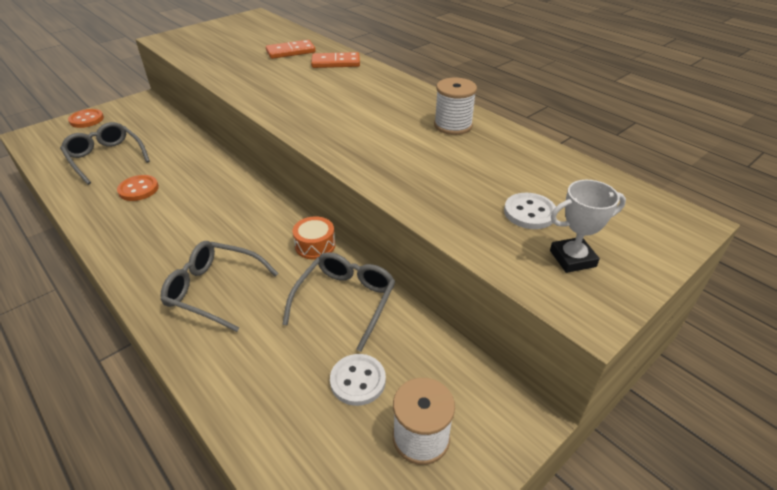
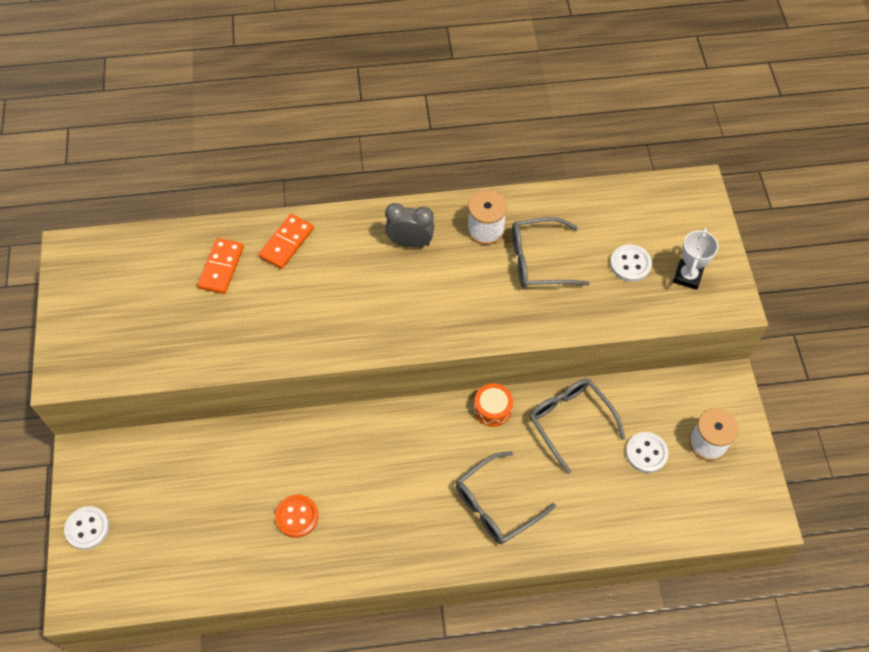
camera: 55 degrees left, 20 degrees up
grey glasses [60,122,150,185] -> grey glasses moved to [512,217,590,288]
orange button [68,109,104,128] -> white button [64,506,109,550]
none -> grey clock [385,203,435,248]

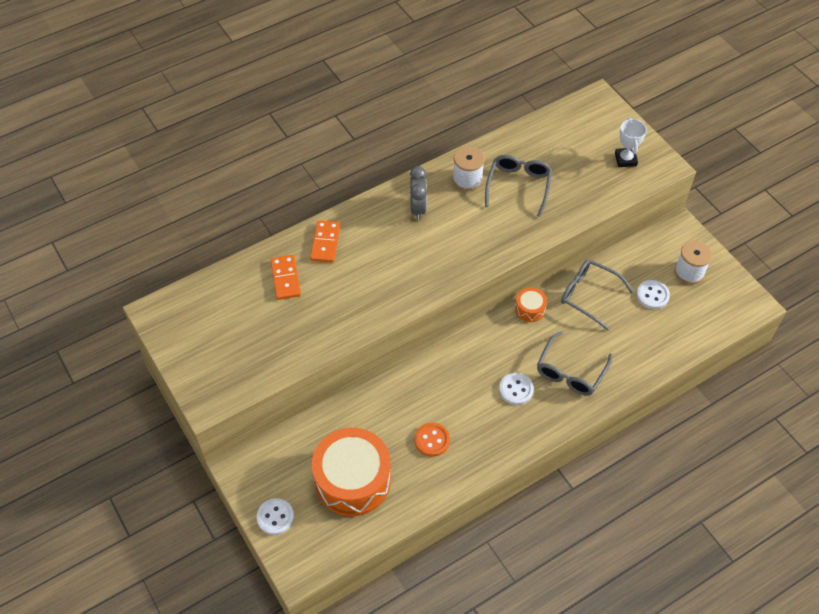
camera: 25 degrees left, 5 degrees down
grey clock [385,203,435,248] -> grey clock turned 105 degrees clockwise [410,166,427,220]
grey glasses [512,217,590,288] -> grey glasses turned 135 degrees clockwise [485,155,552,217]
white button [610,244,652,282] -> white button moved to [499,373,534,405]
none -> orange drum [312,428,391,516]

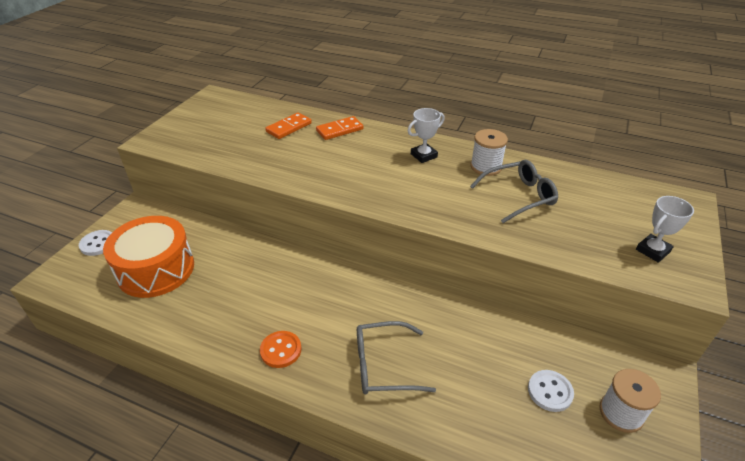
camera: 55 degrees right, 15 degrees down
grey clock [410,166,427,220] -> white trophy [408,108,445,163]
orange button [415,423,450,457] -> orange button moved to [260,331,301,368]
white button [499,373,534,405] -> none
orange drum [515,287,547,322] -> none
grey glasses [561,260,634,331] -> none

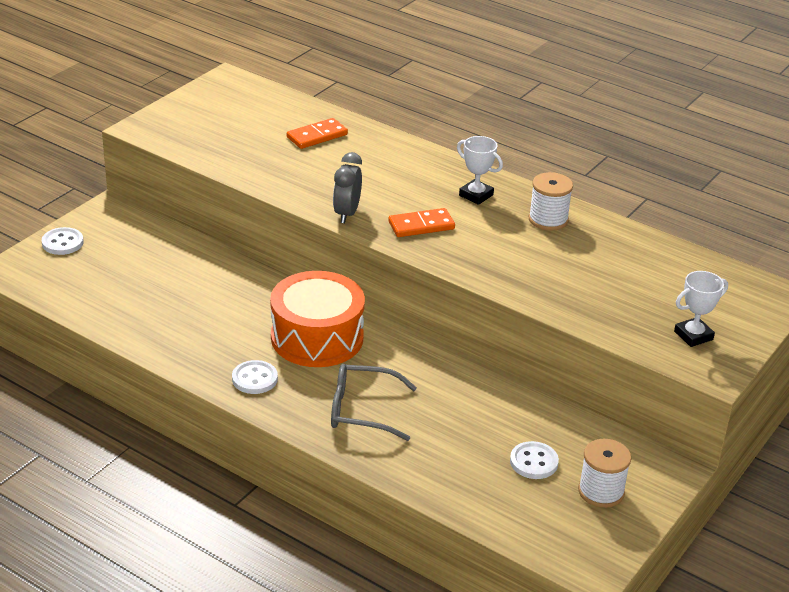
camera: 10 degrees right, 5 degrees down
orange drum [103,216,194,298] -> orange drum moved to [270,271,365,367]
orange button [260,331,301,368] -> white button [232,360,278,394]
orange domino [316,116,363,140] -> orange domino moved to [388,208,455,237]
white trophy [408,108,445,163] -> white trophy turned 60 degrees clockwise [457,136,503,205]
grey glasses [470,160,558,223] -> none
none -> grey clock [333,152,362,223]

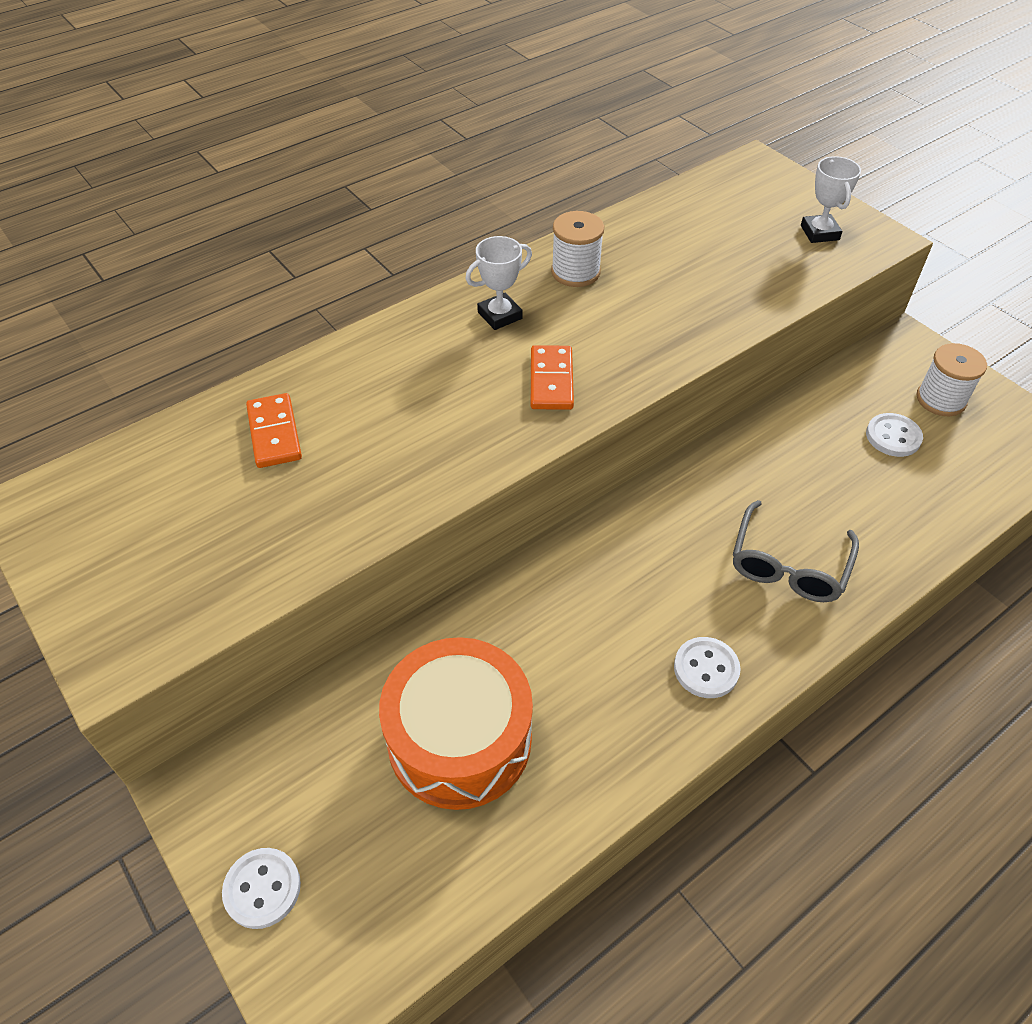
camera: 70 degrees left, 15 degrees up
orange drum [270,271,365,367] -> orange drum moved to [379,637,533,810]
grey clock [333,152,362,223] -> none

